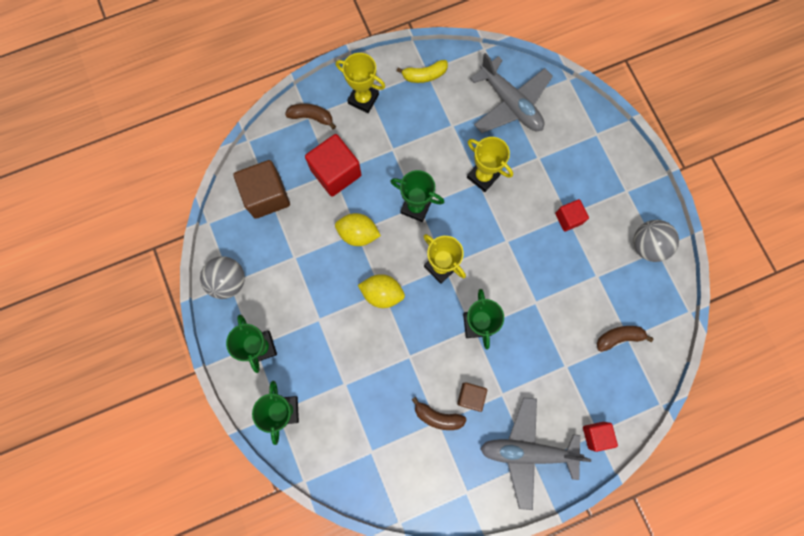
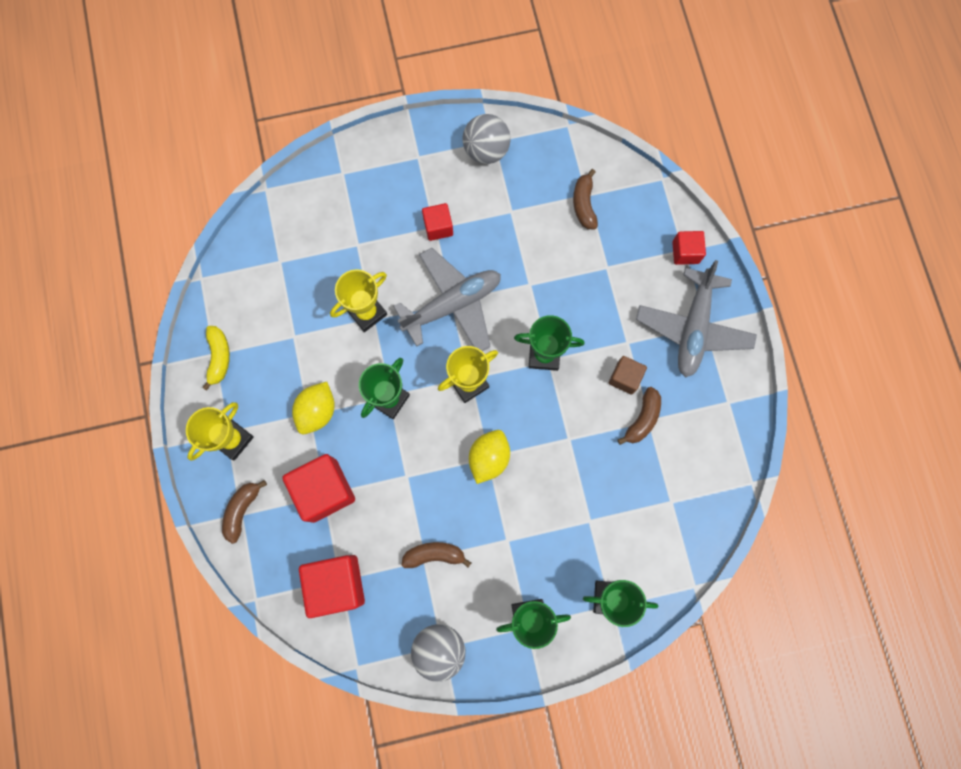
camera: 80 degrees left, 0 degrees up
brown cube [234,160,290,219] -> red cube [299,555,365,618]
yellow lemon [335,213,381,246] -> yellow lemon moved to [292,382,335,434]
grey plane [470,53,553,133] -> grey plane moved to [393,248,501,351]
none -> brown banana [402,542,471,568]

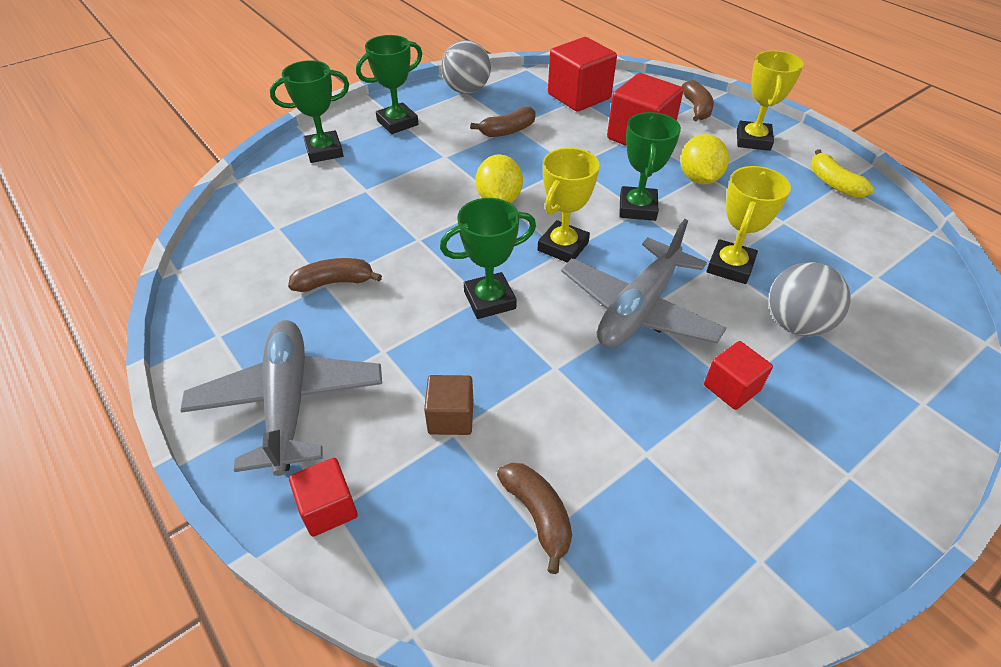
camera: 155 degrees right, 30 degrees down
grey ball [463,114,511,164] -> grey ball moved to [768,262,851,337]
brown cube [609,356,647,395] -> brown cube moved to [424,375,473,435]
brown banana [617,387,661,445] -> brown banana turned 75 degrees clockwise [288,258,382,292]

